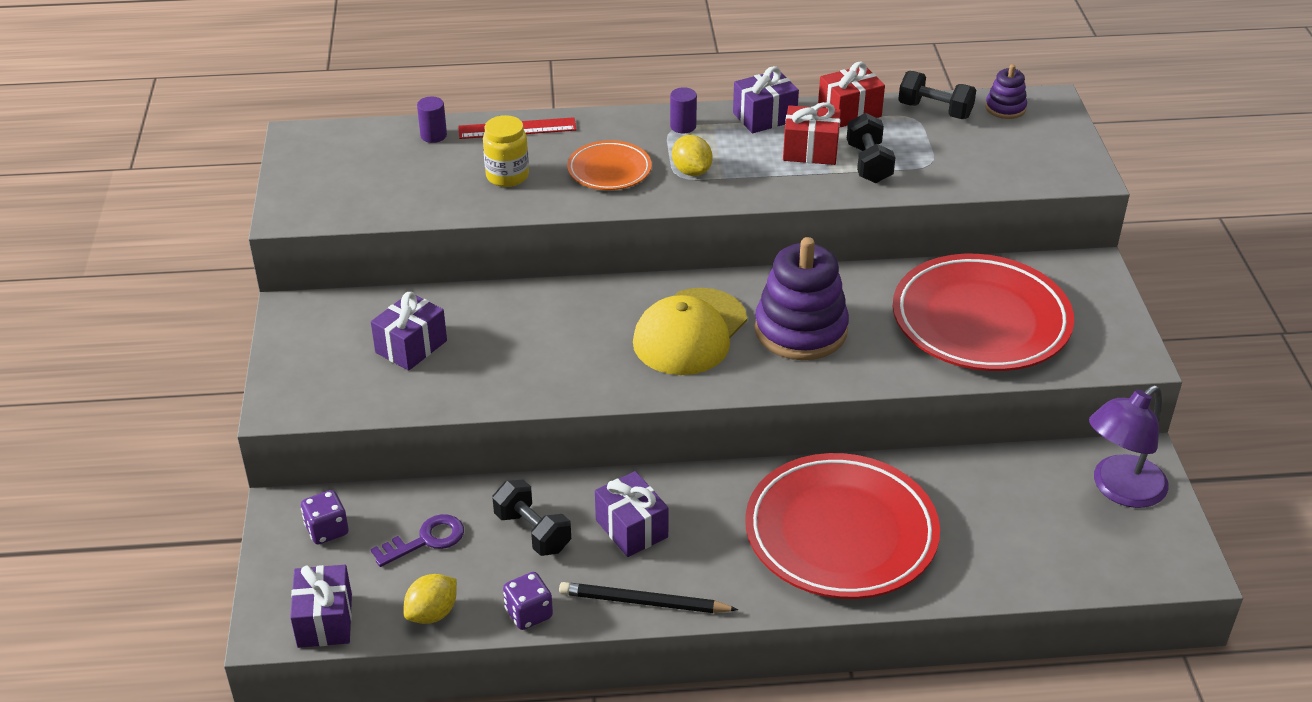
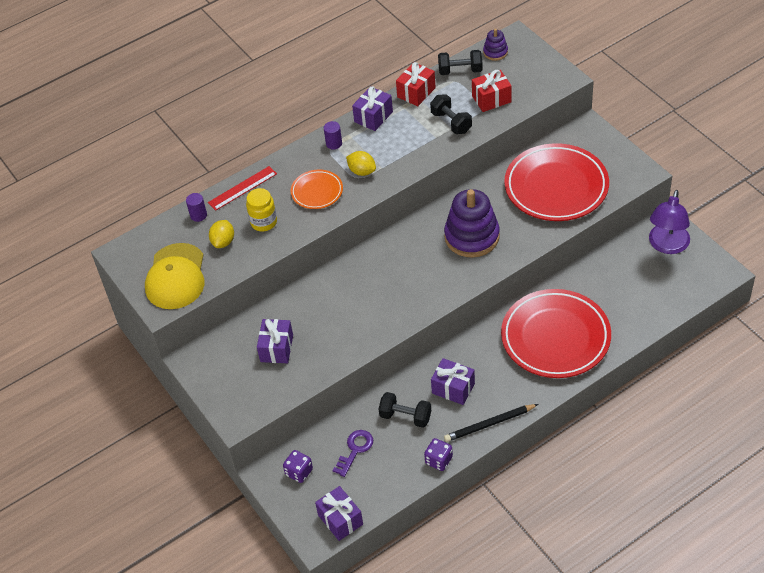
camera: 25 degrees left, 10 degrees up
yellow lemon [403,574,457,624] -> yellow lemon moved to [209,220,234,248]
yellow cap [633,288,747,375] -> yellow cap moved to [145,243,205,309]
red gift [783,102,841,165] -> red gift moved to [472,70,512,112]

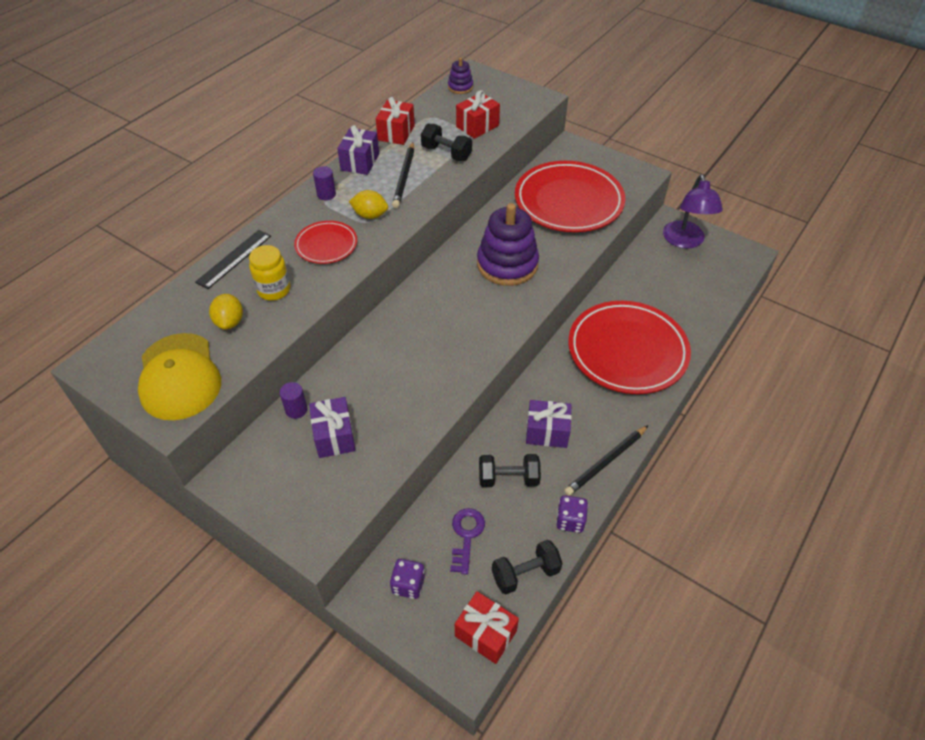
camera: 25 degrees left, 0 degrees up
purple cylinder [186,193,207,222] -> purple cylinder moved to [280,382,308,419]
red ruler [208,166,277,211] -> black ruler [195,230,271,289]
orange plate [291,170,343,209] -> red plate [294,221,357,264]
purple gift [315,486,363,541] -> red gift [455,591,519,664]
black dumbbell [438,50,483,75] -> black dumbbell moved to [492,539,563,594]
none -> black pencil [392,142,414,208]

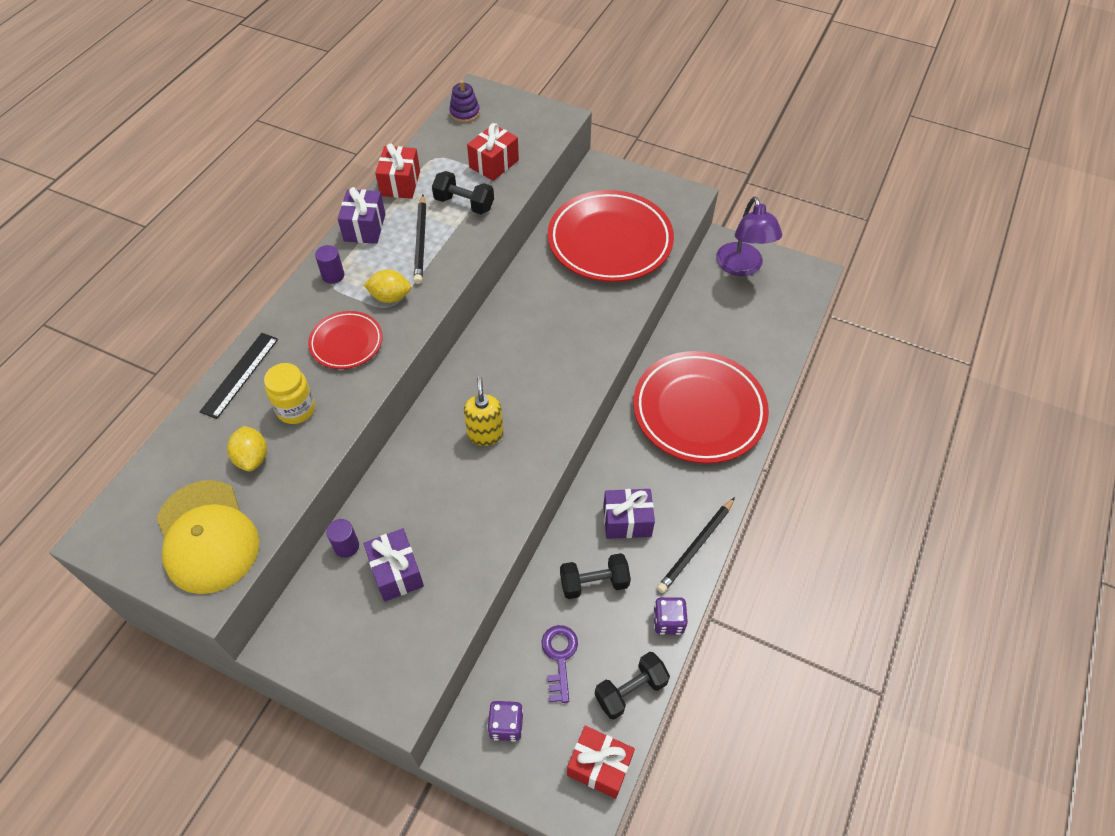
camera: 10 degrees left, 5 degrees up
purple stacking toy [477,203,539,286] -> none
none -> yellow soap dispenser [464,377,504,446]

